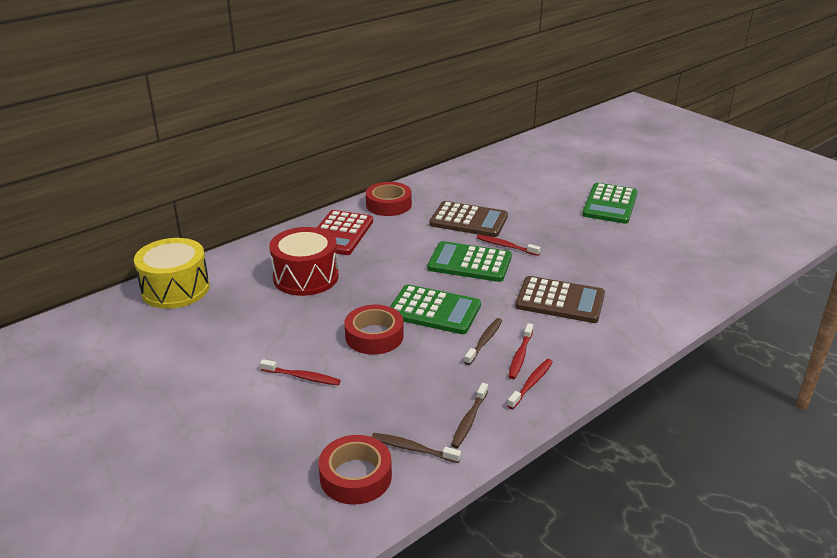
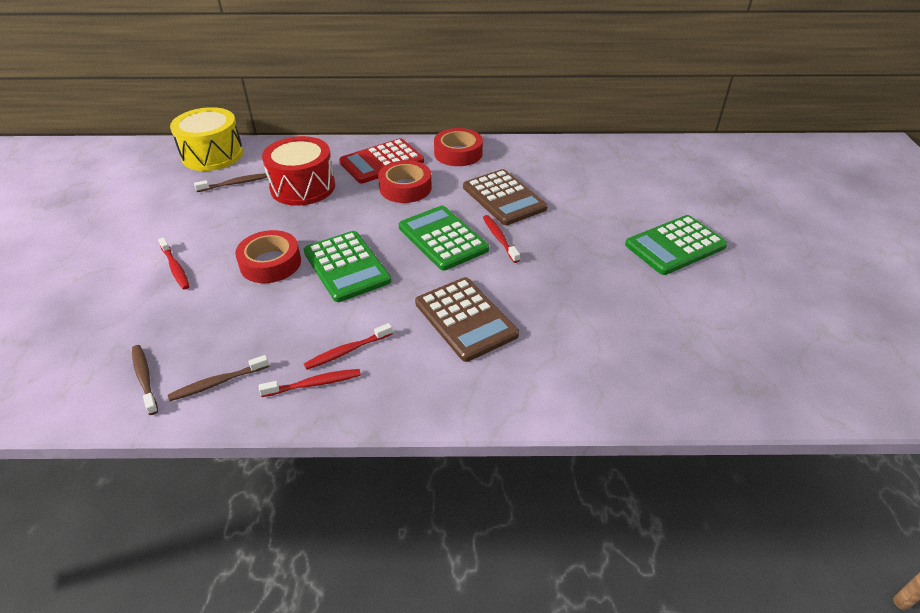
camera: 40 degrees right, 10 degrees up
red tape [319,435,392,505] -> red tape moved to [378,160,432,203]
brown toothbrush [464,318,502,365] -> brown toothbrush moved to [194,173,267,192]

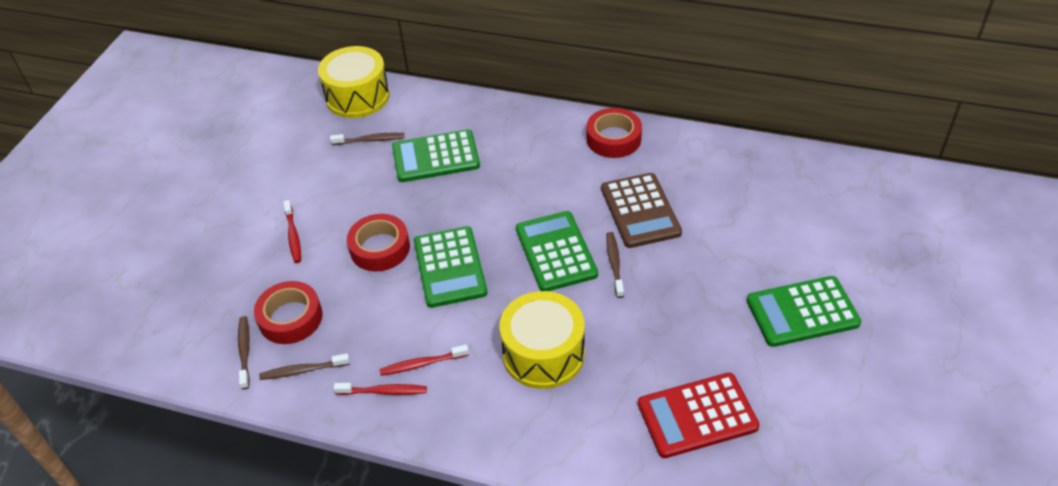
camera: 20 degrees right, 5 degrees up
red drum [262,136,335,206] -> green calculator [392,129,480,182]
red calculator [339,138,424,183] -> red calculator moved to [638,372,760,458]
red tape [378,160,432,203] -> red tape moved to [254,281,323,344]
brown calculator [415,277,519,362] -> yellow drum [499,291,585,389]
red toothbrush [483,215,520,263] -> brown toothbrush [607,232,624,298]

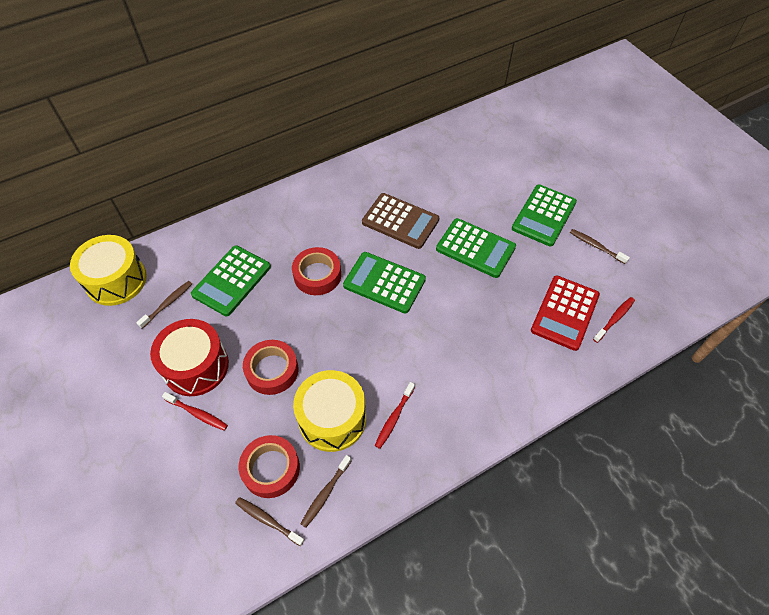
camera: 50 degrees left, 10 degrees up
red toothbrush [334,383,427,395] -> red toothbrush moved to [593,297,635,343]
green calculator [414,226,487,308] -> green calculator moved to [436,218,516,278]
yellow drum [499,291,585,389] -> yellow drum moved to [293,370,366,452]
red tape [586,108,642,158] -> red tape moved to [292,247,341,295]
brown toothbrush [607,232,624,298] -> brown toothbrush moved to [570,229,630,264]
none -> red drum [150,319,229,396]

